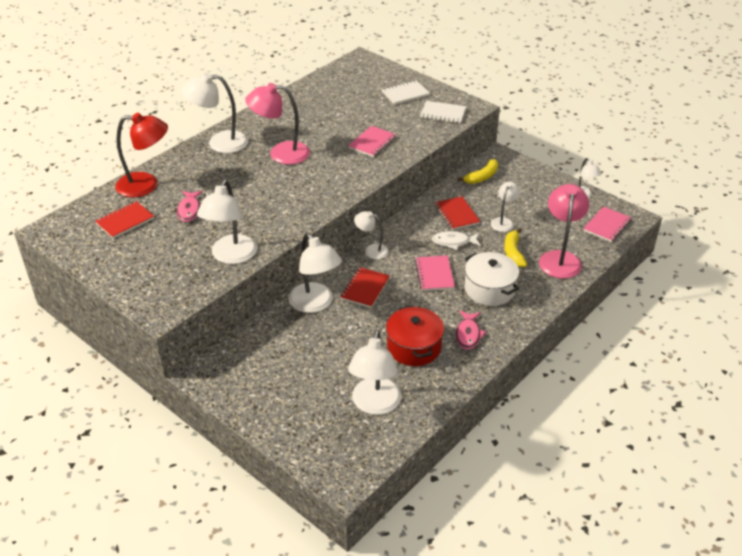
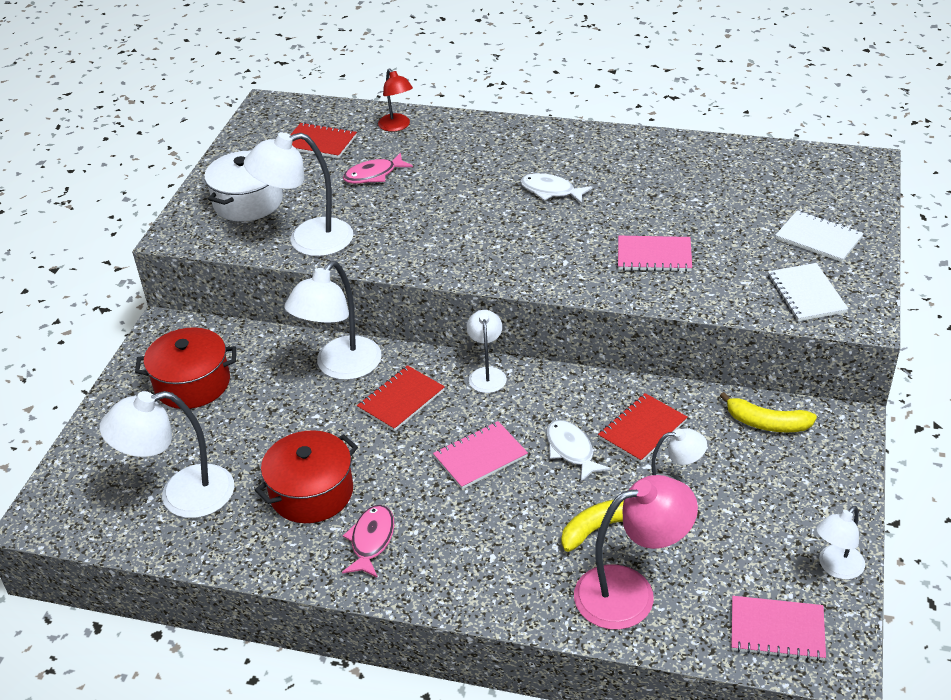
camera: 65 degrees right, 0 degrees up
red lamp [115,113,168,198] -> red lamp [378,68,413,132], size x0.57
white lamp [182,73,248,153] -> none
pink lamp [245,83,310,165] -> white fish [520,173,593,204]
red notebook [341,267,390,308] -> red notebook turned 45 degrees counterclockwise [357,365,445,431]
pink fish [456,310,486,350] -> pink fish turned 120 degrees clockwise [342,505,394,578]
white pot [465,252,519,306] -> white pot moved to [204,151,283,222]
none -> red pot [135,327,236,409]

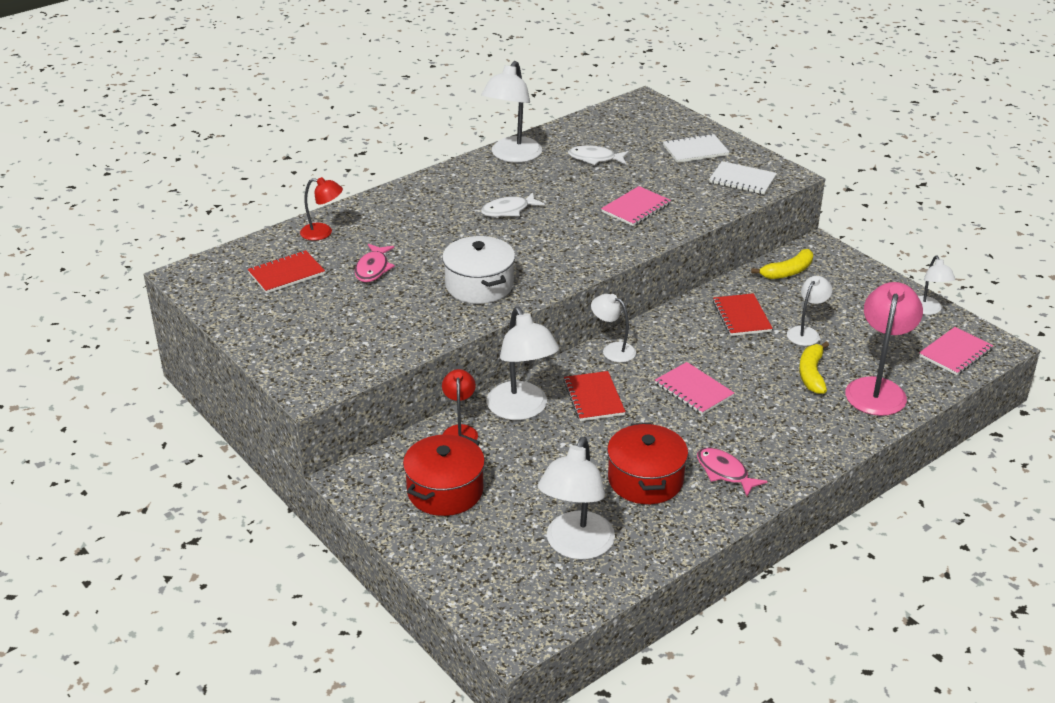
camera: 55 degrees left, 5 degrees down
white pot [204,151,283,222] -> white pot moved to [442,236,515,304]
white lamp [244,132,353,256] -> white lamp moved to [481,61,542,163]
pink notebook [433,421,528,489] -> pink notebook turned 45 degrees counterclockwise [655,362,734,415]
white fish [546,420,610,482] -> white fish moved to [568,145,629,165]
none -> red lamp [442,369,478,440]

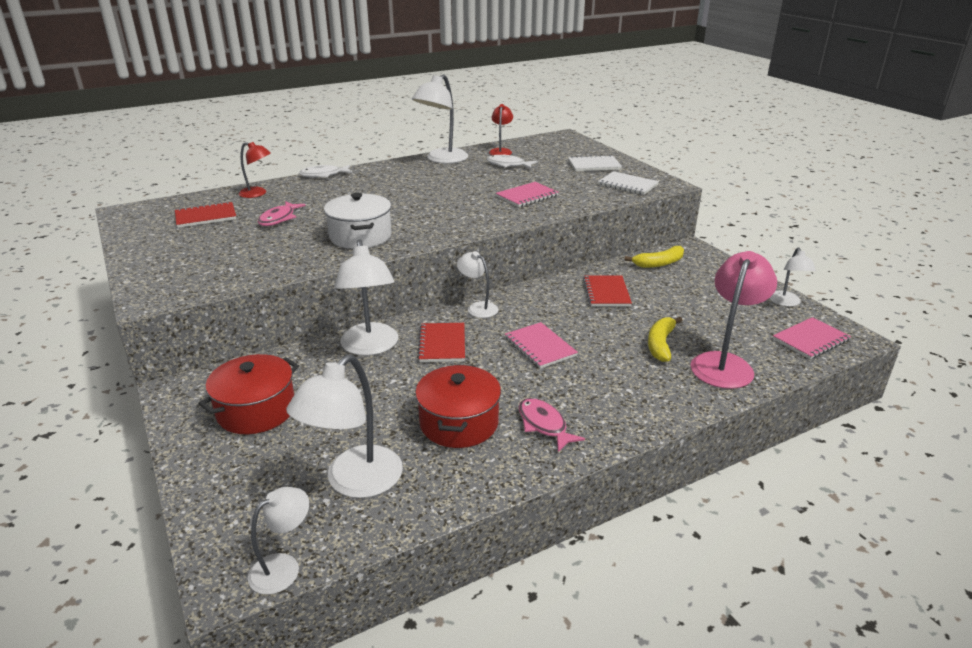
camera: 10 degrees right, 5 degrees down
red lamp [442,369,478,440] -> red lamp moved to [489,104,513,155]
white fish [481,192,545,217] -> white fish moved to [299,165,353,178]
white lamp [787,276,832,346] -> white lamp moved to [248,487,309,595]

